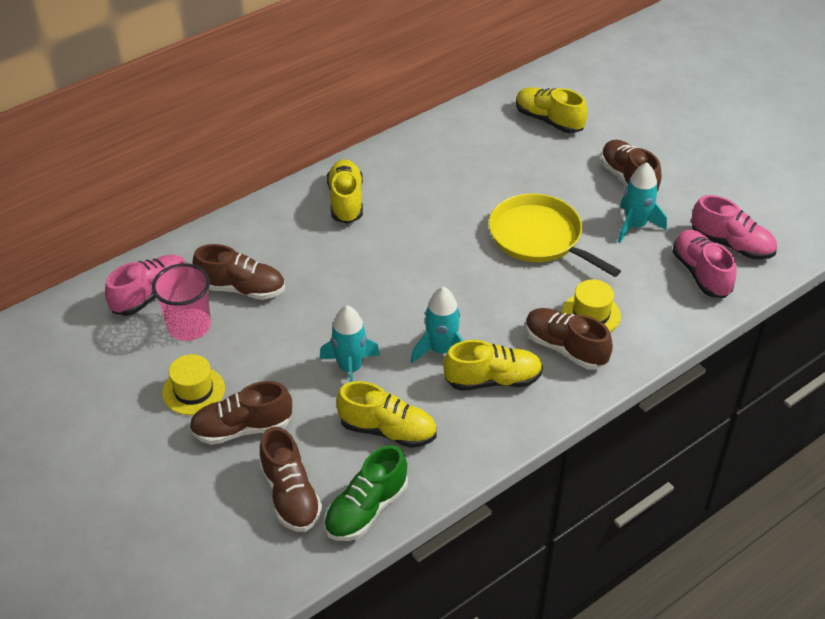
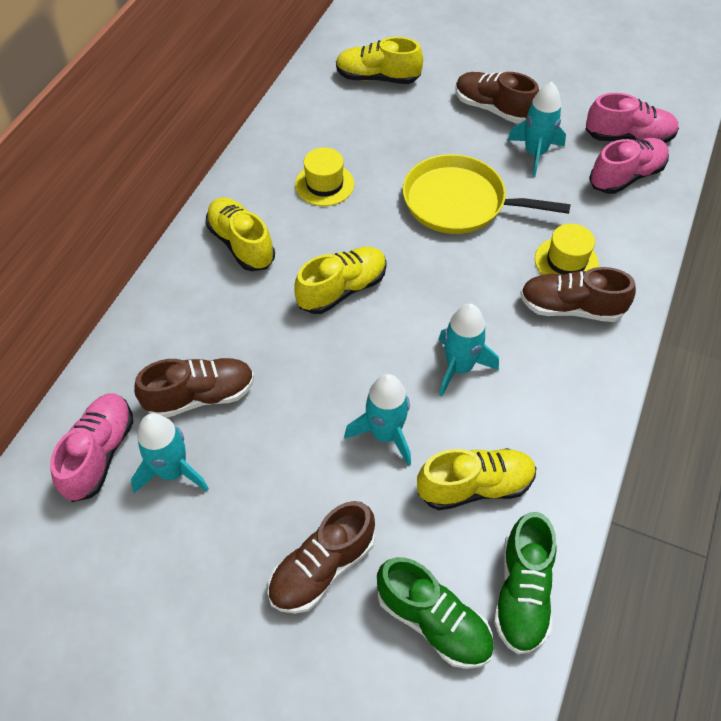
camera: 30 degrees left, 10 degrees up
pink cup [152,263,211,341] -> turquoise rocket [131,413,209,493]
yellow hat [162,354,225,415] -> yellow hat moved to [295,148,354,206]
brown shoe [259,427,322,532] -> green shoe [377,557,494,669]
yellow shoe [444,340,543,391] -> yellow shoe moved to [294,247,387,314]
pink shoe [672,230,737,298] -> pink shoe turned 105 degrees clockwise [589,138,669,194]

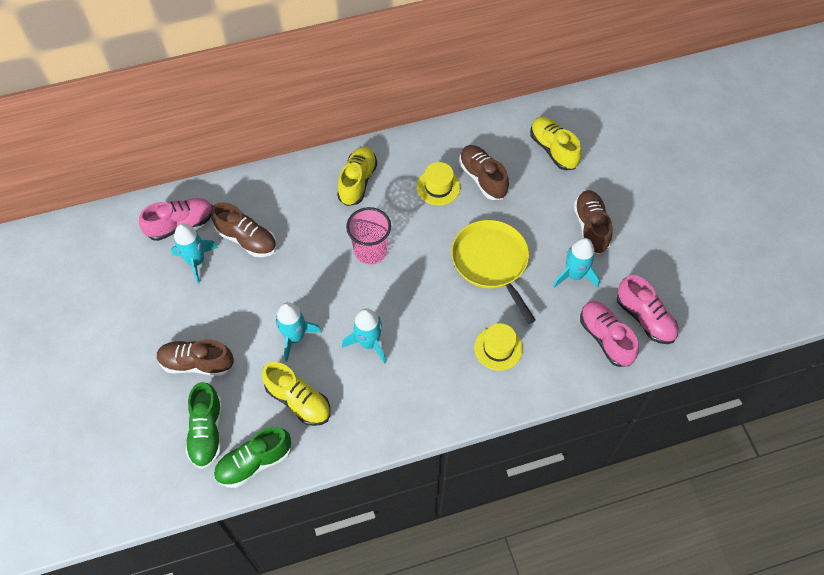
camera: 50 degrees right, 5 degrees up
yellow shoe [294,247,387,314] -> pink cup [346,207,391,265]
brown shoe [520,267,636,322] -> brown shoe moved to [459,145,509,200]
pink shoe [589,138,669,194] -> pink shoe turned 135 degrees counterclockwise [580,301,639,367]

